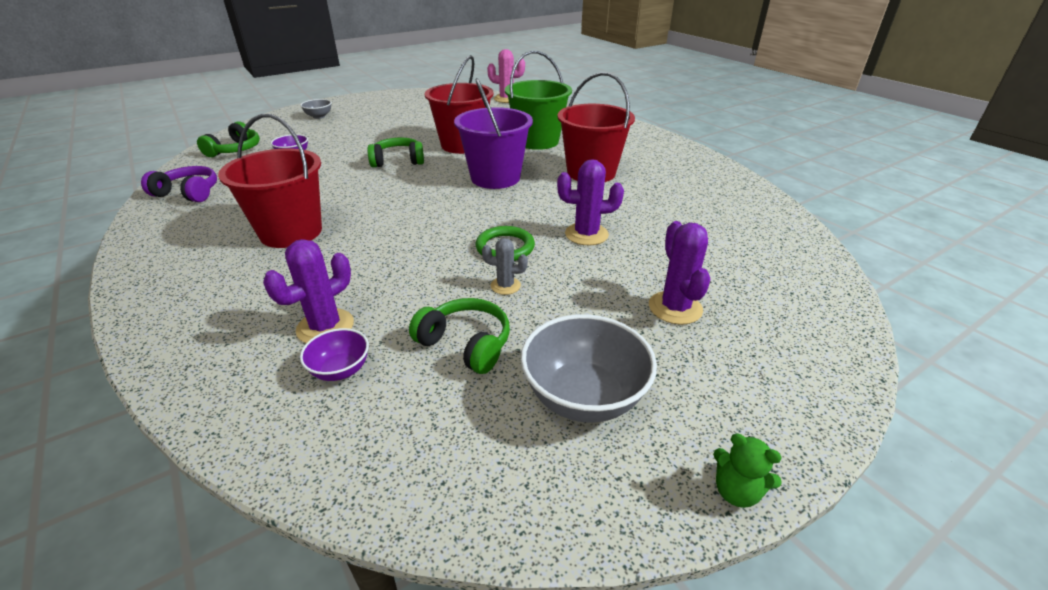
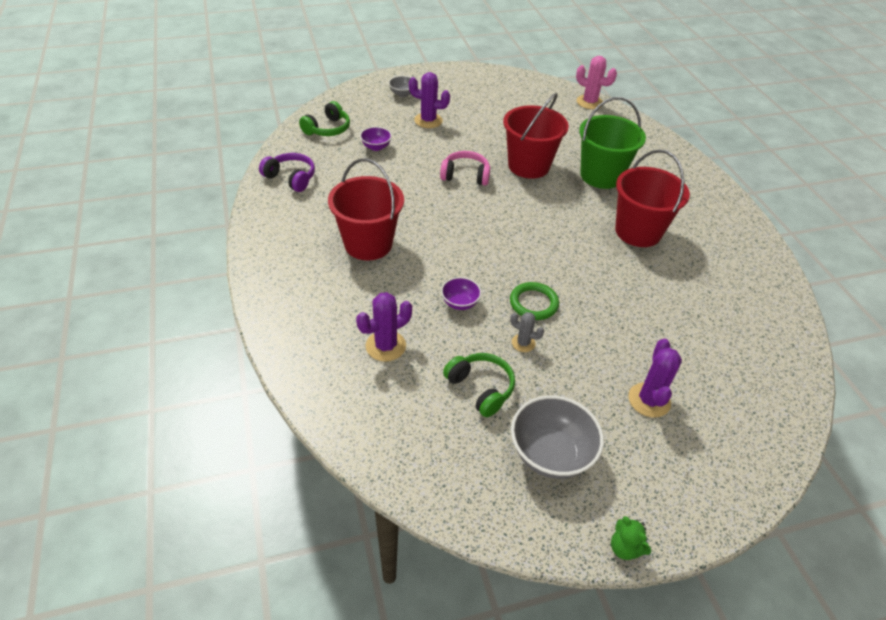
camera: 15 degrees right, 10 degrees up
purple bowl [300,328,369,381] -> purple bowl moved to [441,277,481,310]
green headphones [367,138,424,168] -> pink headphones [440,151,490,186]
purple bucket [454,78,533,189] -> none
purple cactus [557,159,624,246] -> purple cactus moved to [409,72,450,128]

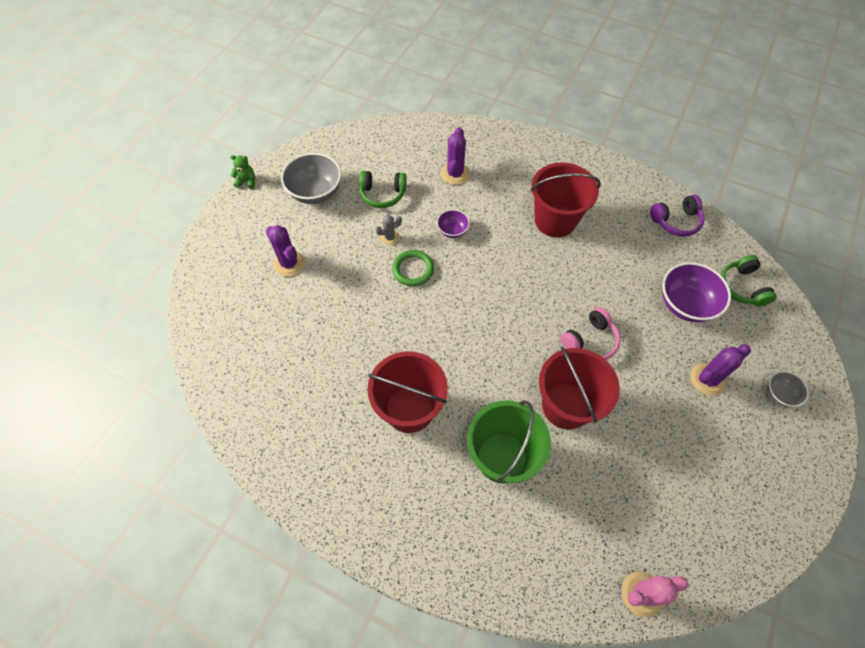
camera: 135 degrees right, 15 degrees up
purple bowl [360,127,392,151] -> purple bowl [662,262,731,322], size x1.86

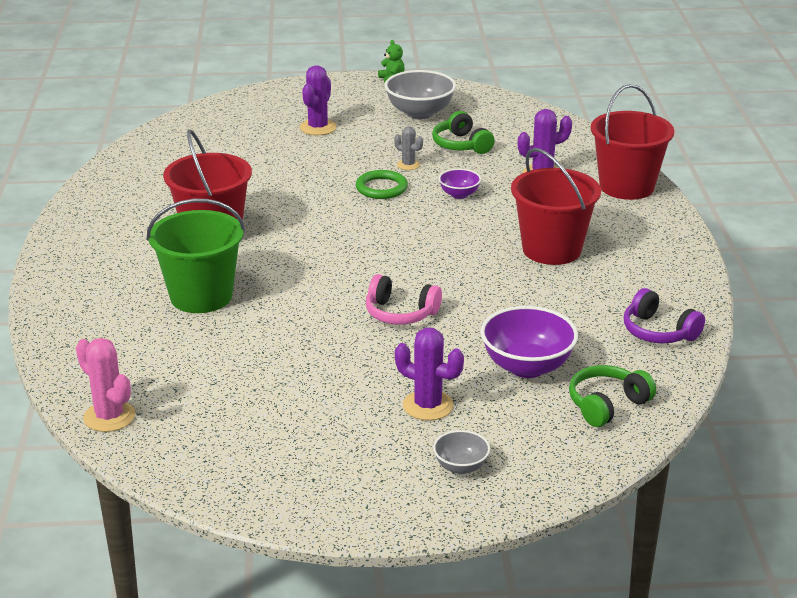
camera: 60 degrees right, 30 degrees down
red bucket [539,347,620,429] -> red bucket moved to [591,84,674,200]

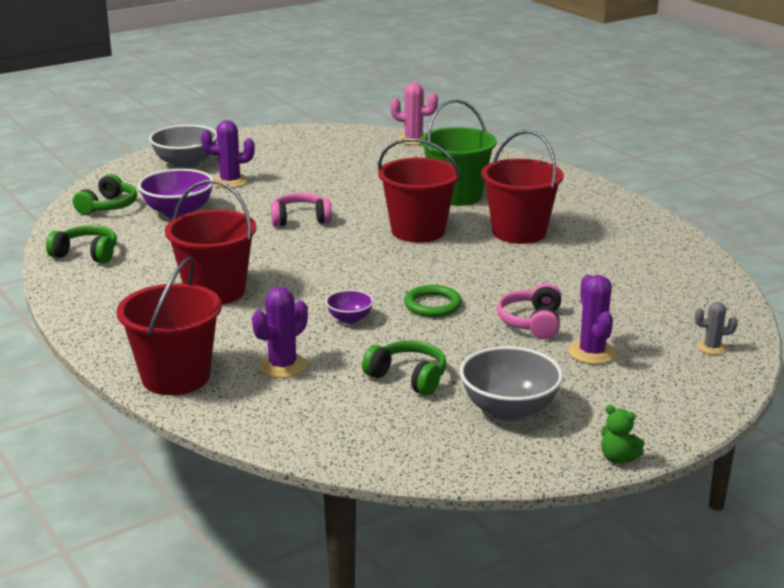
camera: 150 degrees right, 5 degrees down
grey cactus [394,126,423,170] -> grey cactus moved to [695,302,738,355]
grey bowl [433,430,490,474] -> grey bowl [149,125,217,169], size x1.86
purple headphones [624,288,705,344] -> green headphones [46,225,117,263]
none -> red bucket [378,138,460,243]
none -> pink headphones [497,283,561,339]

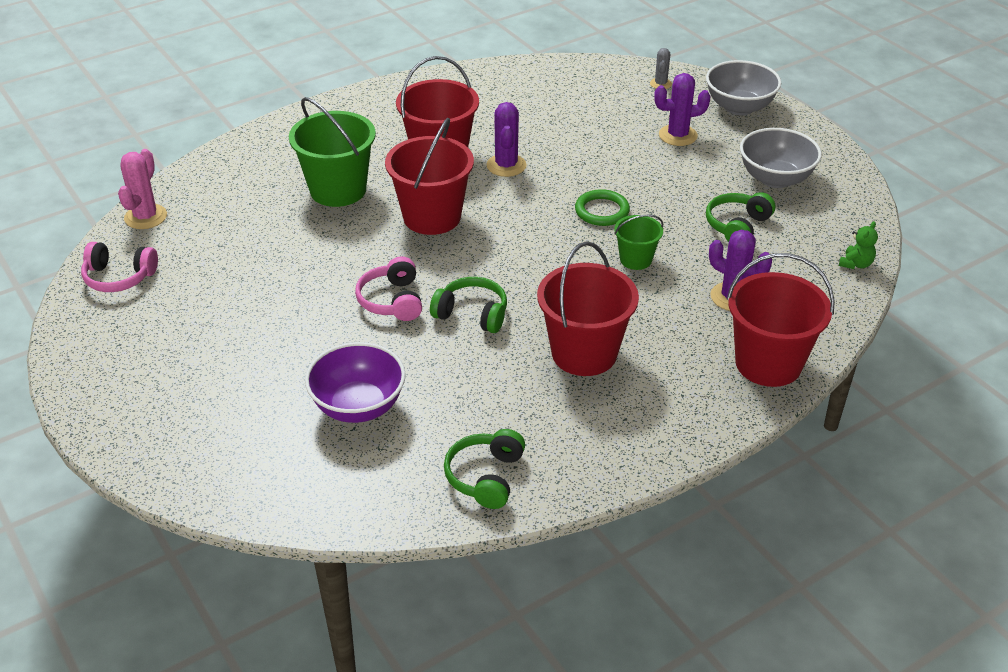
camera: 90 degrees left, 15 degrees up
green headphones [73,174,137,215] -> green headphones moved to [430,277,507,333]
grey bowl [149,125,217,169] -> grey bowl moved to [706,60,781,115]
purple cactus [201,120,255,188] -> purple cactus moved to [486,102,526,177]
purple bowl [326,290,374,324] -> green bucket [614,214,663,270]
pink headphones [497,283,561,339] -> pink headphones moved to [81,242,158,292]
green teddy bear [601,405,645,463] -> green teddy bear moved to [839,221,878,269]

